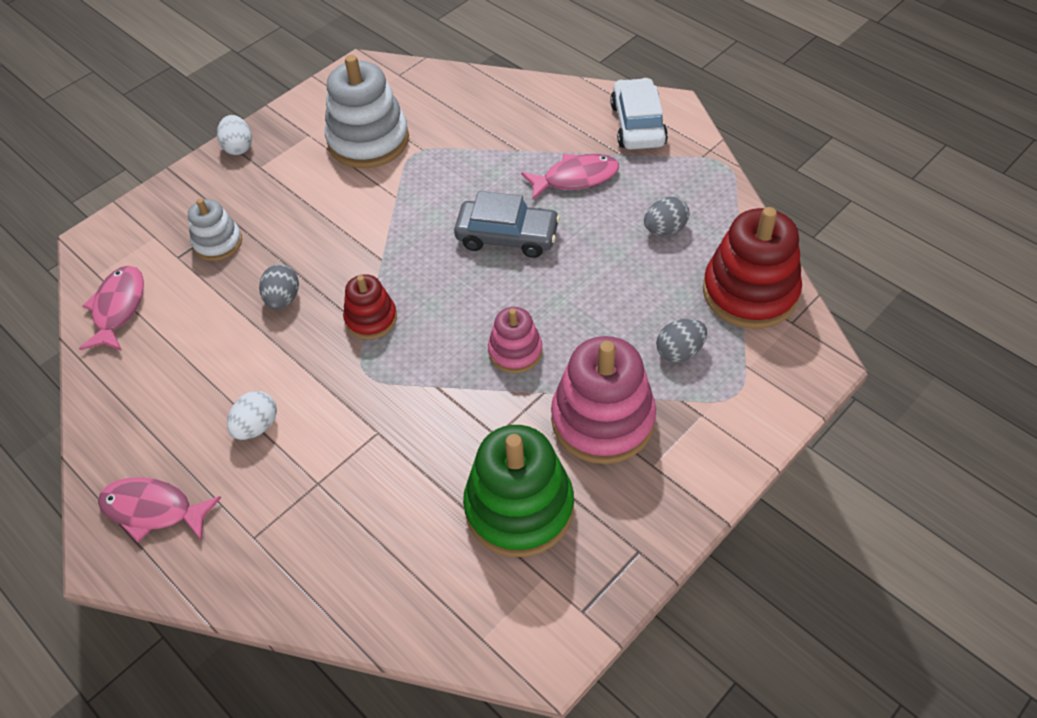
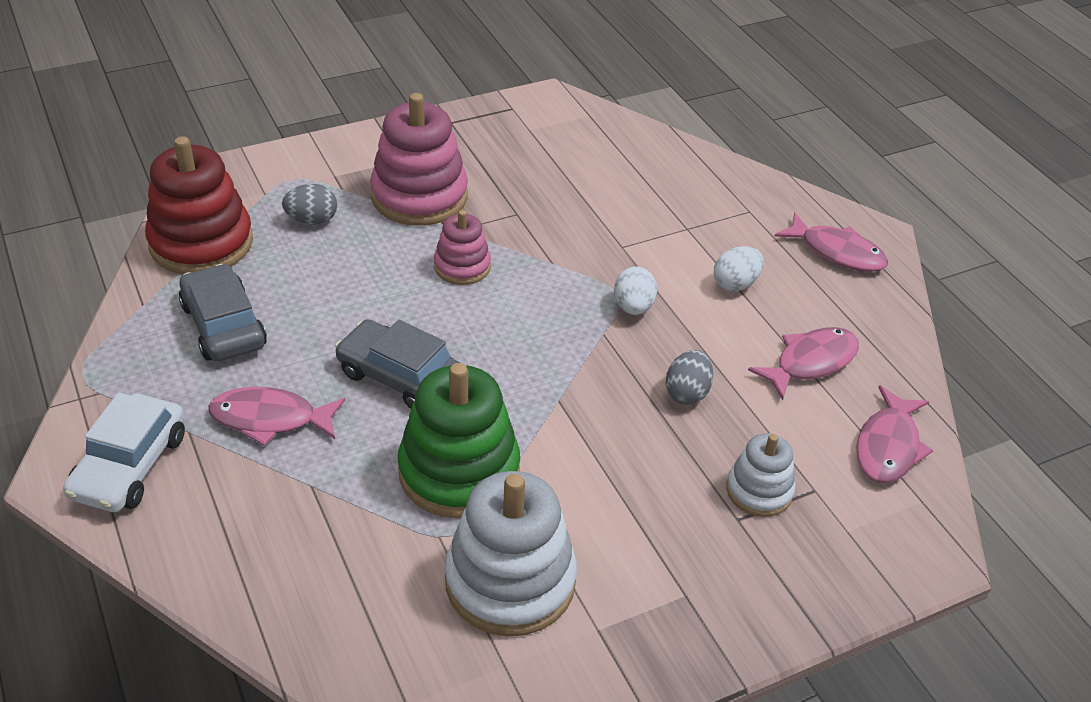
camera: 165 degrees left, 10 degrees down
white egg [217,115,252,155] -> white egg moved to [614,267,657,315]
red stacking toy [343,274,397,339] -> none
green stacking toy [463,425,574,557] -> green stacking toy moved to [398,363,520,519]
grey egg [644,197,689,235] -> grey car [179,264,267,361]
none -> pink fish [748,327,859,400]

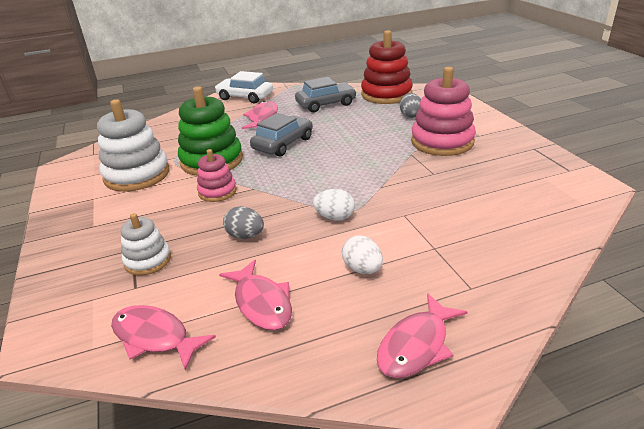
camera: 100 degrees right, 10 degrees down
pink stacking toy [434,210,491,285] -> pink stacking toy moved to [197,149,237,202]

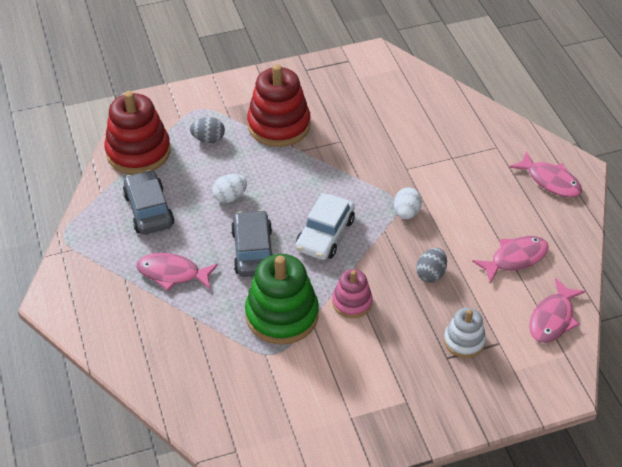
camera: 90 degrees left, 15 degrees up
white stacking toy [97,99,169,192] -> none
white car [215,71,273,103] -> white car moved to [296,193,355,260]
grey car [250,113,313,157] -> grey car turned 45 degrees clockwise [231,210,272,277]
white egg [342,235,383,274] -> white egg moved to [213,174,247,203]
pink stacking toy [411,67,476,156] -> red stacking toy [247,64,311,147]

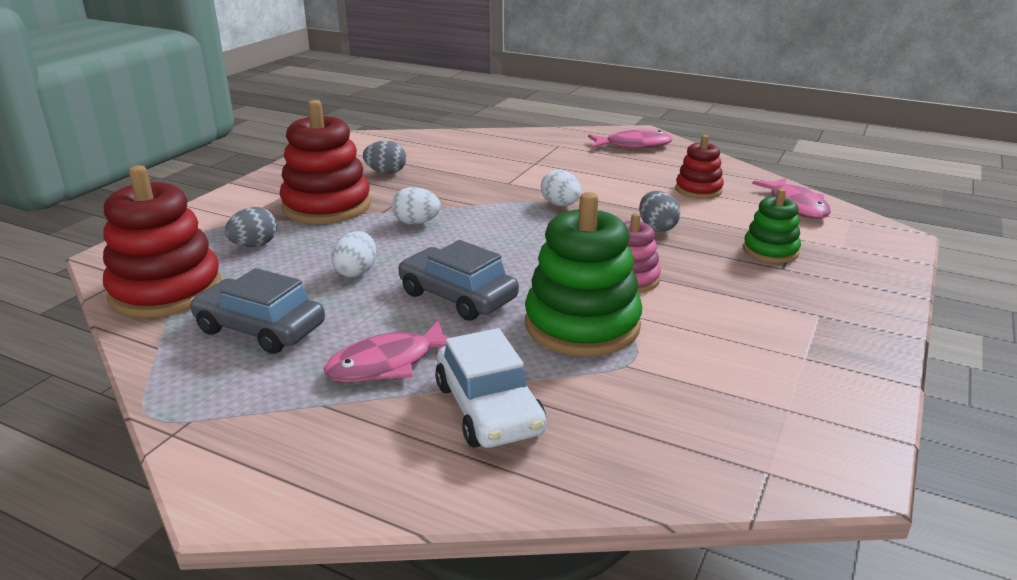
camera: 45 degrees left, 20 degrees down
white car [296,193,355,260] -> white car moved to [435,328,546,448]
white stacking toy [444,308,486,358] -> green stacking toy [743,188,801,263]
pink fish [472,236,549,284] -> red stacking toy [675,135,724,199]
none -> grey egg [363,141,406,174]
none -> white egg [392,187,441,224]

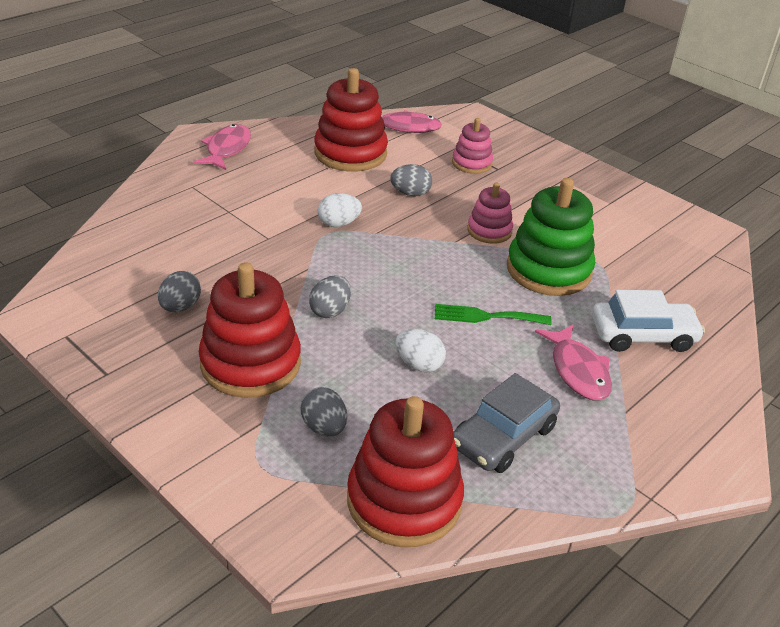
camera: 75 degrees left, 10 degrees up
white egg [392,187,441,224] -> grey egg [309,276,351,318]
grey car [398,240,519,321] -> green fork [435,304,552,325]
red stacking toy [675,135,724,199] -> red stacking toy [314,68,388,171], size x1.80
green stacking toy [743,188,801,263] -> pink stacking toy [452,118,493,174]

